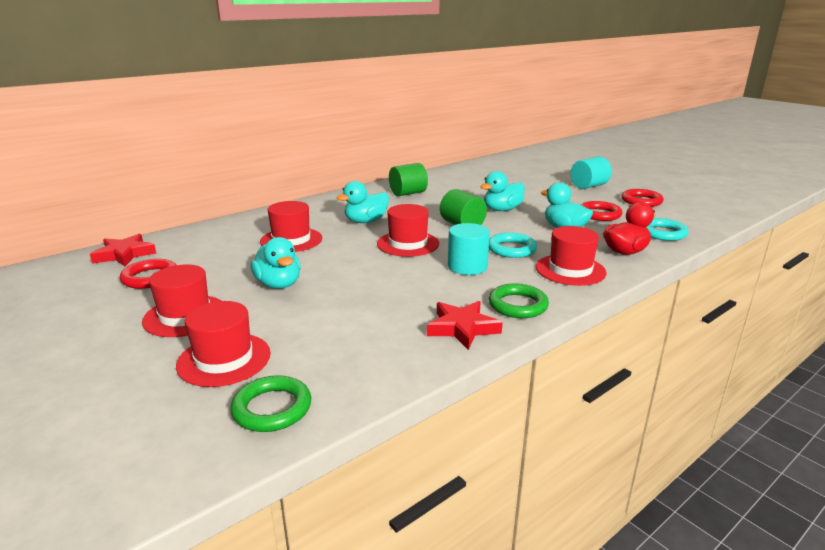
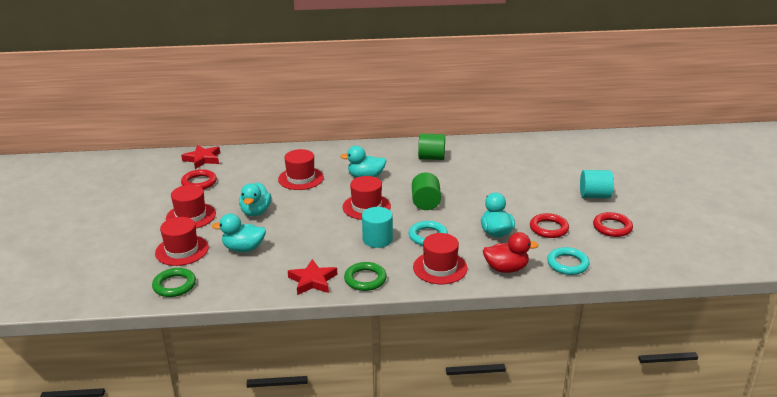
camera: 35 degrees right, 5 degrees up
turquoise duck [480,171,525,211] -> turquoise duck moved to [212,213,266,252]

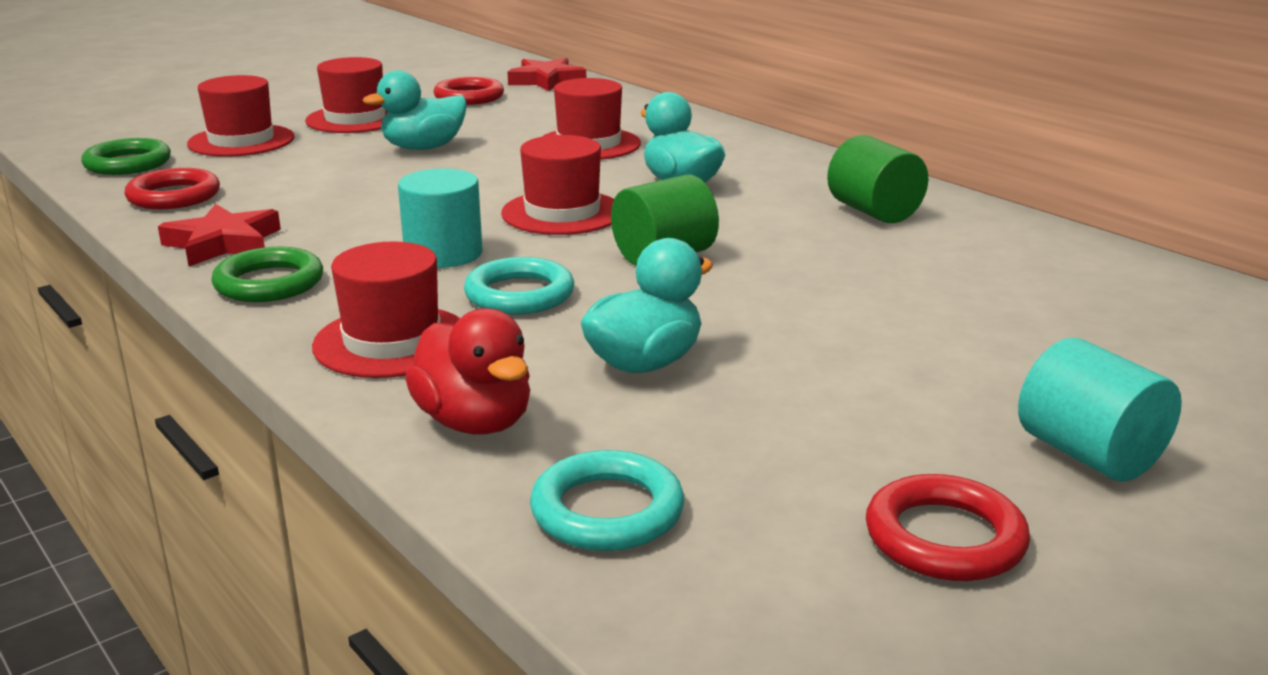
camera: 55 degrees right, 5 degrees down
turquoise duck [212,213,266,252] -> none
red ring [530,213,569,238] -> red ring moved to [125,168,220,209]

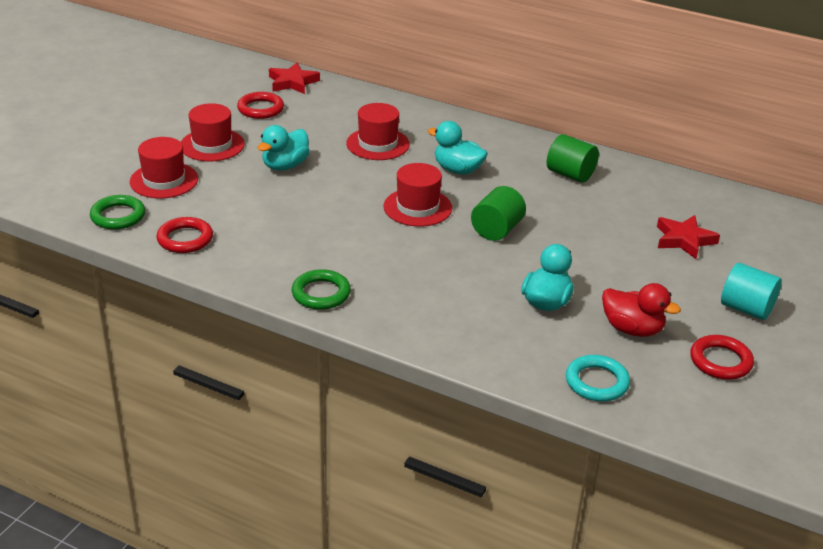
camera: 25 degrees left, 10 degrees up
red star [158,204,281,266] -> red star moved to [657,215,720,259]
red hat [312,242,460,378] -> none
turquoise cylinder [398,168,482,268] -> none
red duck [405,308,530,434] -> red duck moved to [602,283,681,337]
turquoise ring [464,257,574,314] -> none

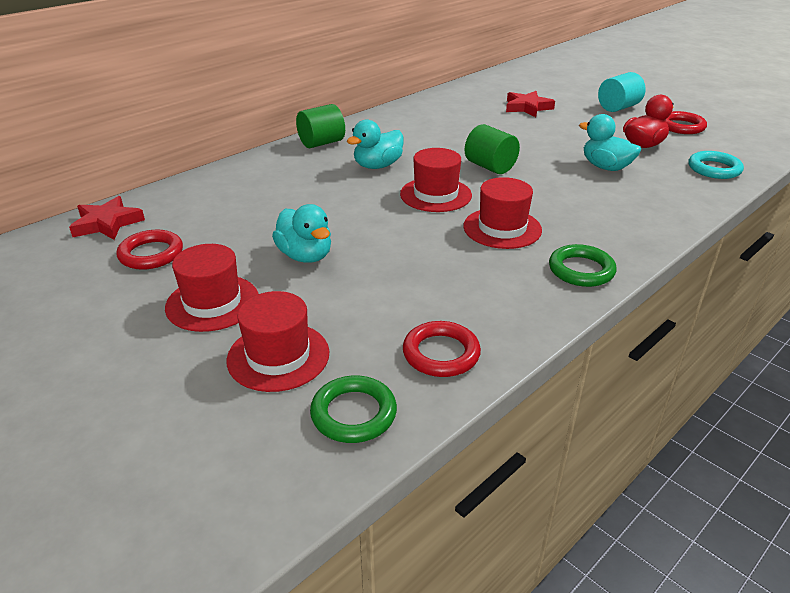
camera: 70 degrees left, 0 degrees up
red hat [346,103,410,160] -> red hat moved to [463,177,542,249]
green cylinder [547,134,599,183] -> green cylinder moved to [296,104,345,148]

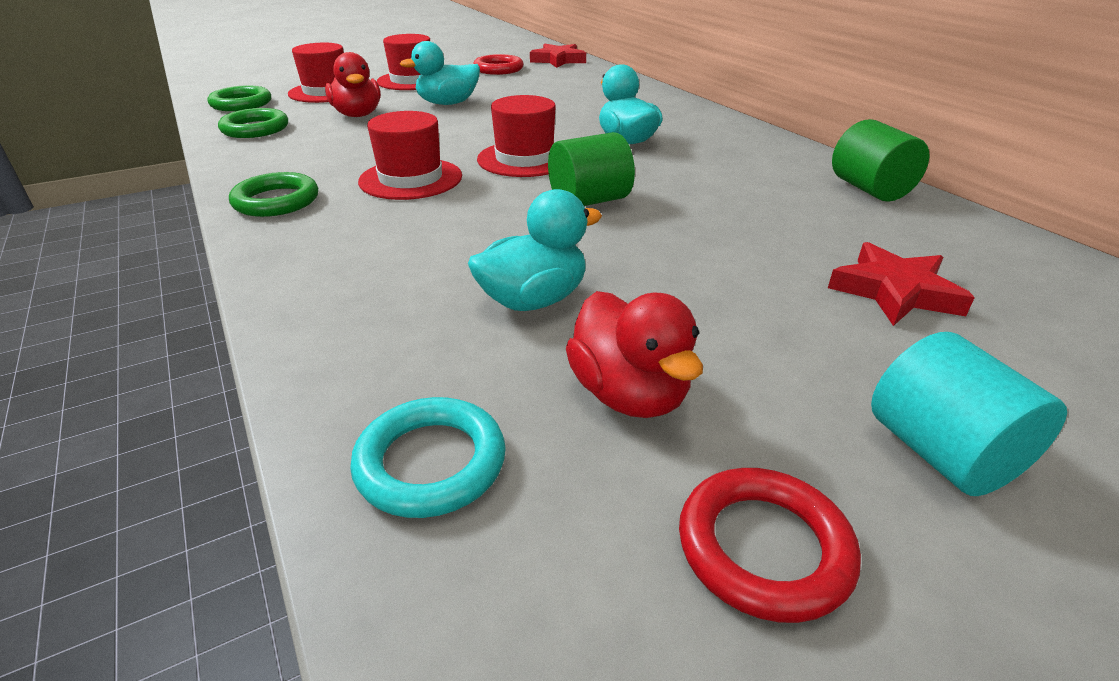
camera: 105 degrees right, 0 degrees up
green cylinder [296,104,345,148] -> green cylinder moved to [832,119,929,202]
red ring [403,321,481,377] -> green ring [218,108,288,138]
none -> red duck [325,52,381,117]

